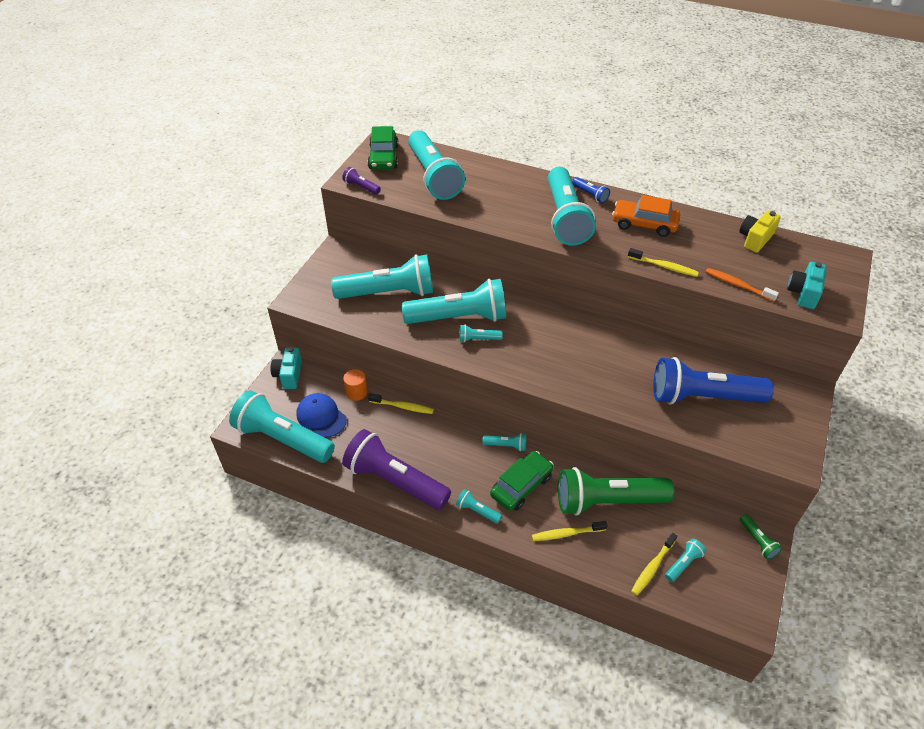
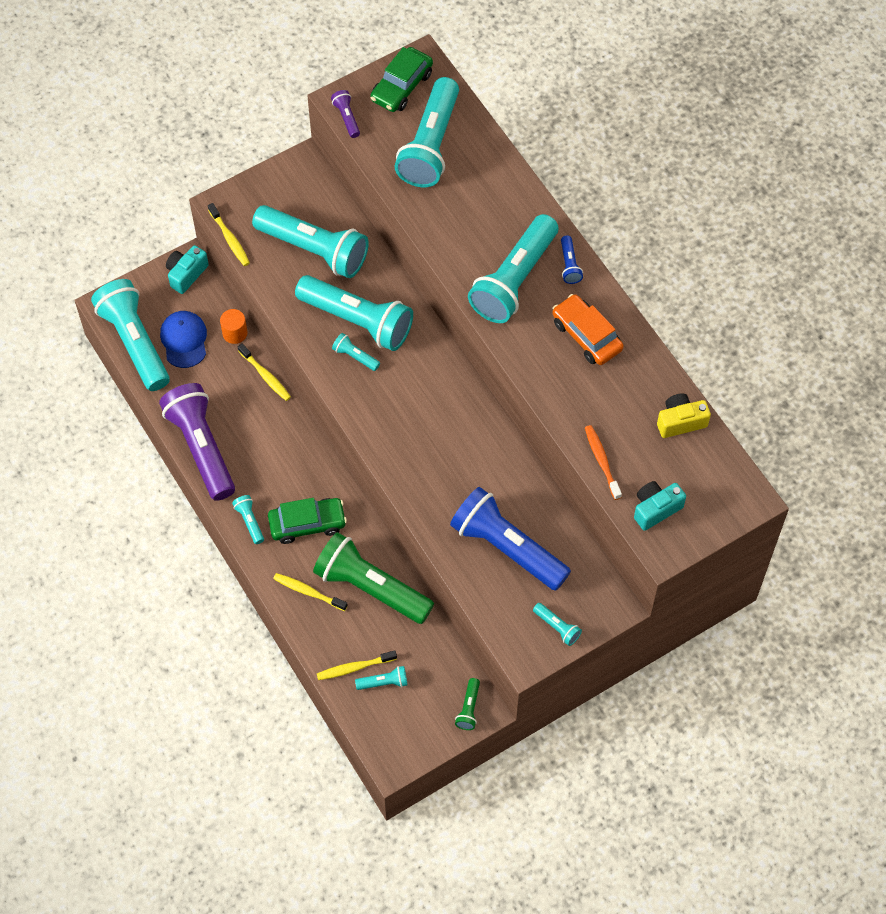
camera: 35 degrees right, 15 degrees up
turquoise flashlight [482,433,526,451] -> turquoise flashlight moved to [533,603,582,646]
yellow toothbrush [628,248,699,277] -> yellow toothbrush moved to [208,203,250,266]

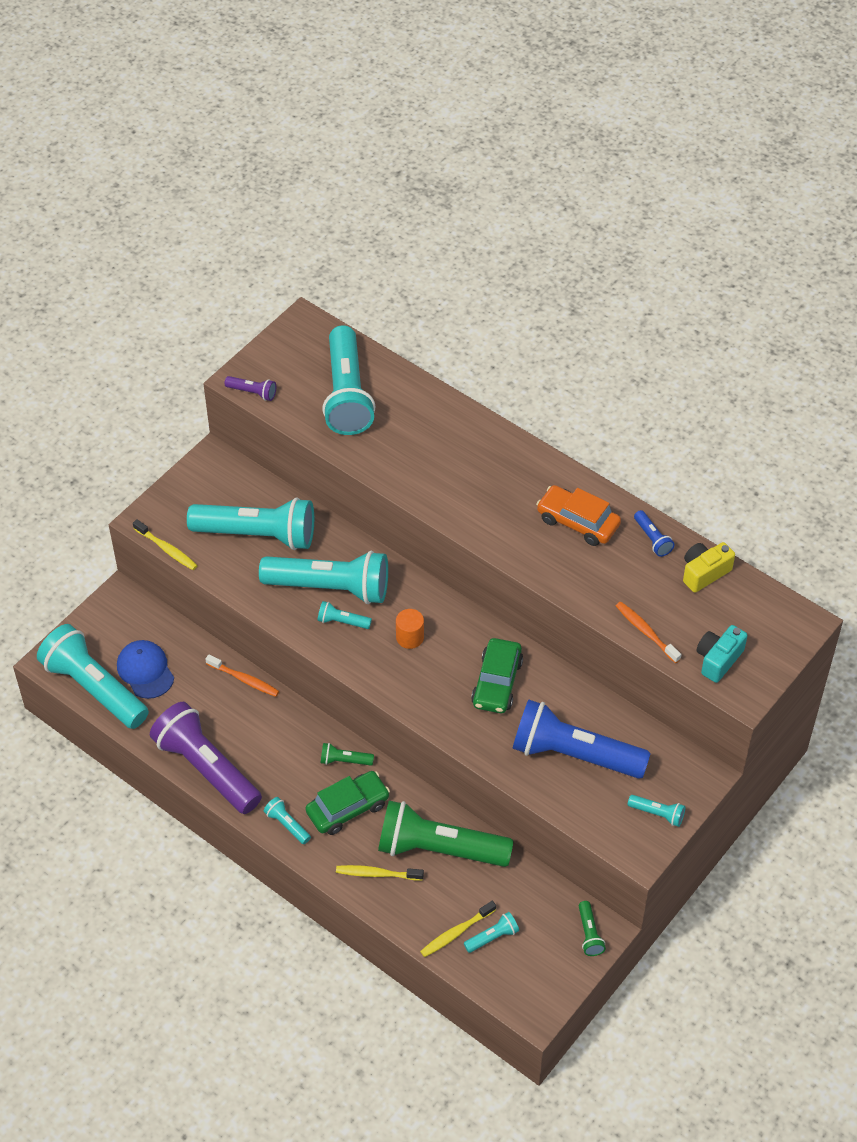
camera: 20 degrees left, 10 degrees down
turquoise camera [166,245,209,294] -> none
orange cylinder [220,309,247,344] -> orange cylinder moved to [396,609,424,649]
yellow toothbrush [238,344,291,401] -> orange toothbrush [206,655,279,697]
purple flashlight [331,90,360,138] -> purple flashlight turned 150 degrees clockwise [225,376,276,401]
green car [370,47,433,112] -> green car moved to [471,638,523,713]
turquoise flashlight [468,214,558,323] -> none
blue flashlight [561,235,583,284] -> blue flashlight moved to [634,510,675,557]
none -> green flashlight [321,743,374,766]

